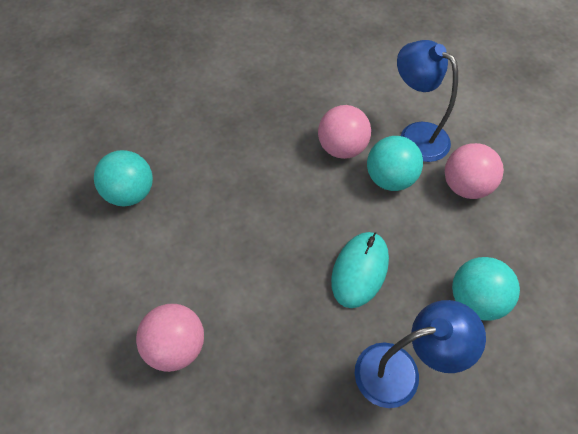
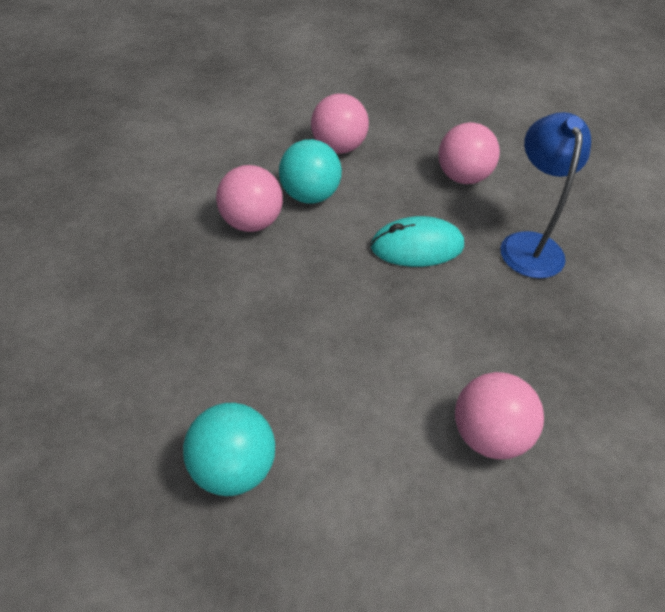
camera: 80 degrees left, 10 degrees down
turquoise mouse [331,232,389,308] -> turquoise mouse turned 45 degrees counterclockwise [371,216,464,267]
blue lamp [397,40,458,162] -> none
turquoise ball [452,257,520,321] -> pink ball [438,122,500,184]

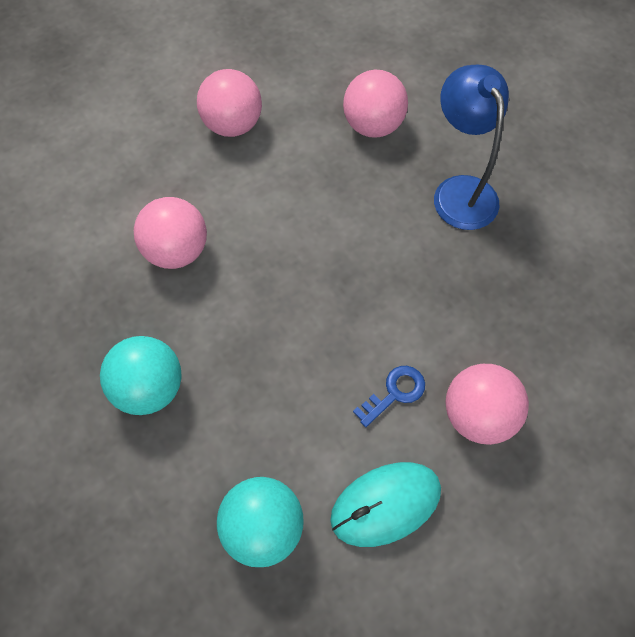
camera: 15 degrees left, 15 degrees up
turquoise ball [279,139,342,204] -> turquoise ball moved to [100,336,182,415]
turquoise mouse [371,216,464,267] -> turquoise mouse moved to [330,462,441,547]
none -> blue key [353,366,425,427]

